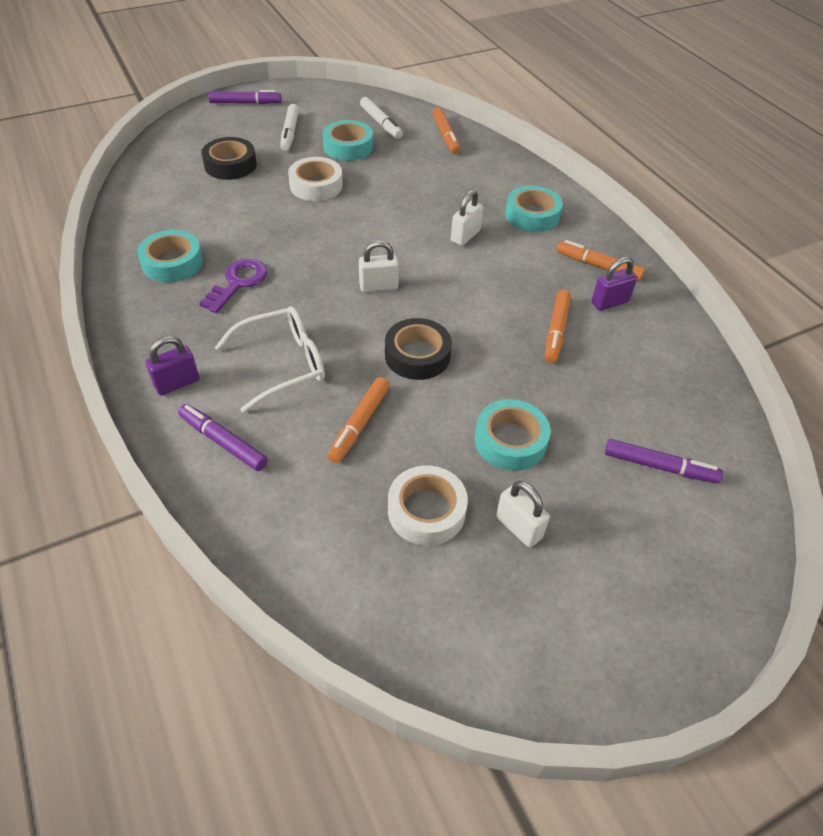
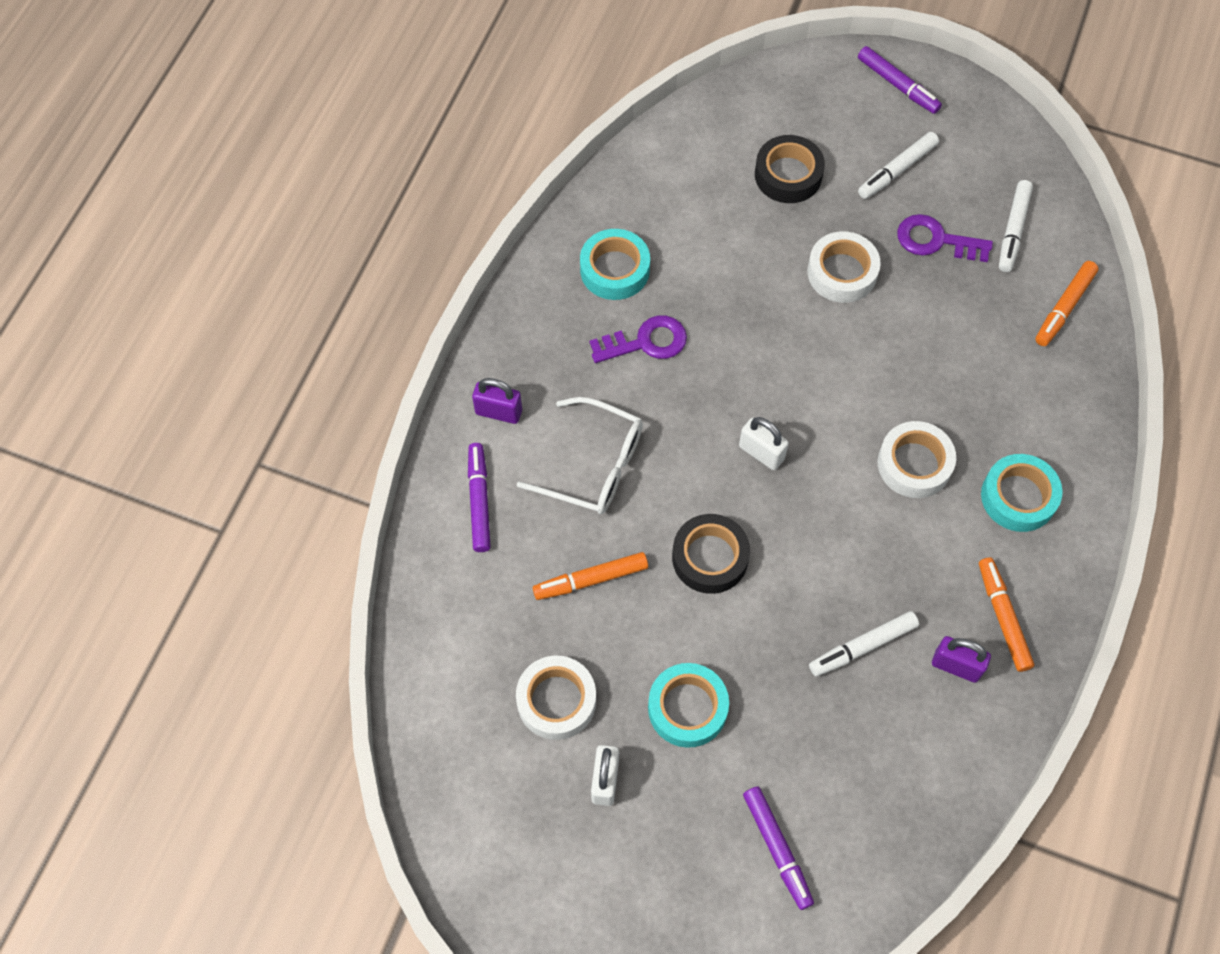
camera: 50 degrees right, 15 degrees up
turquoise tape [323,120,373,161] -> purple key [897,214,993,262]
white padlock [451,190,483,246] -> white tape [877,421,956,498]
orange marker [545,290,571,363] -> white marker [809,611,919,677]

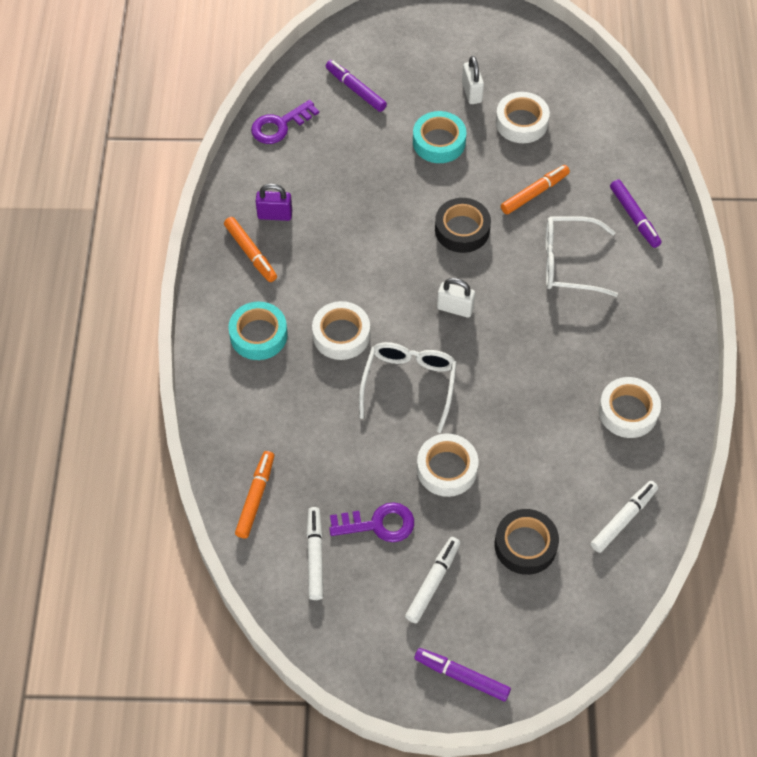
camera: 160 degrees right, 5 degrees down
purple padlock [472,378,522,424] -> none
turquoise tape [580,229,650,300] -> white tape [598,377,661,438]
purple key [589,315,687,363] -> purple key moved to [251,100,319,144]
white marker [809,611,919,677] -> white marker moved to [591,481,658,553]
none -> white glasses [359,342,457,433]

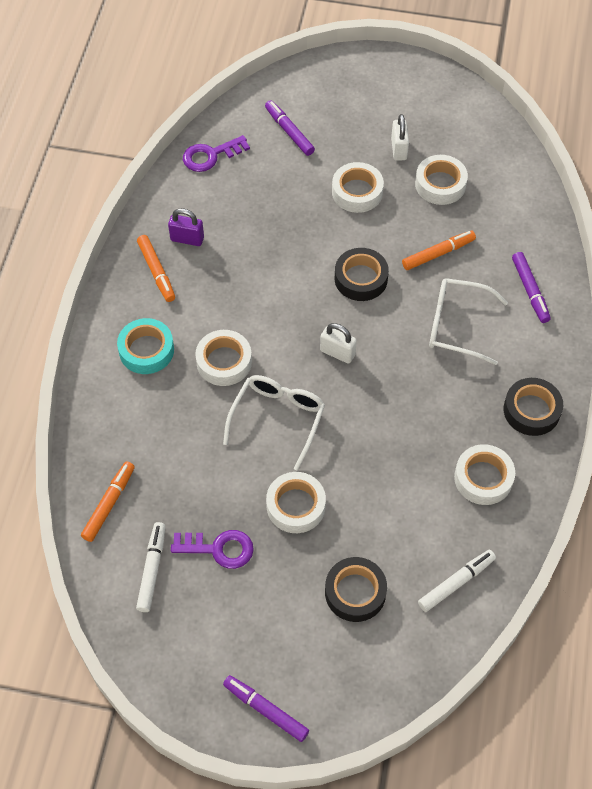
camera: 10 degrees right, 0 degrees up
white marker [405,537,460,623] -> none
turquoise tape [413,111,467,163] -> white tape [332,162,384,213]
none -> black tape [504,378,563,436]

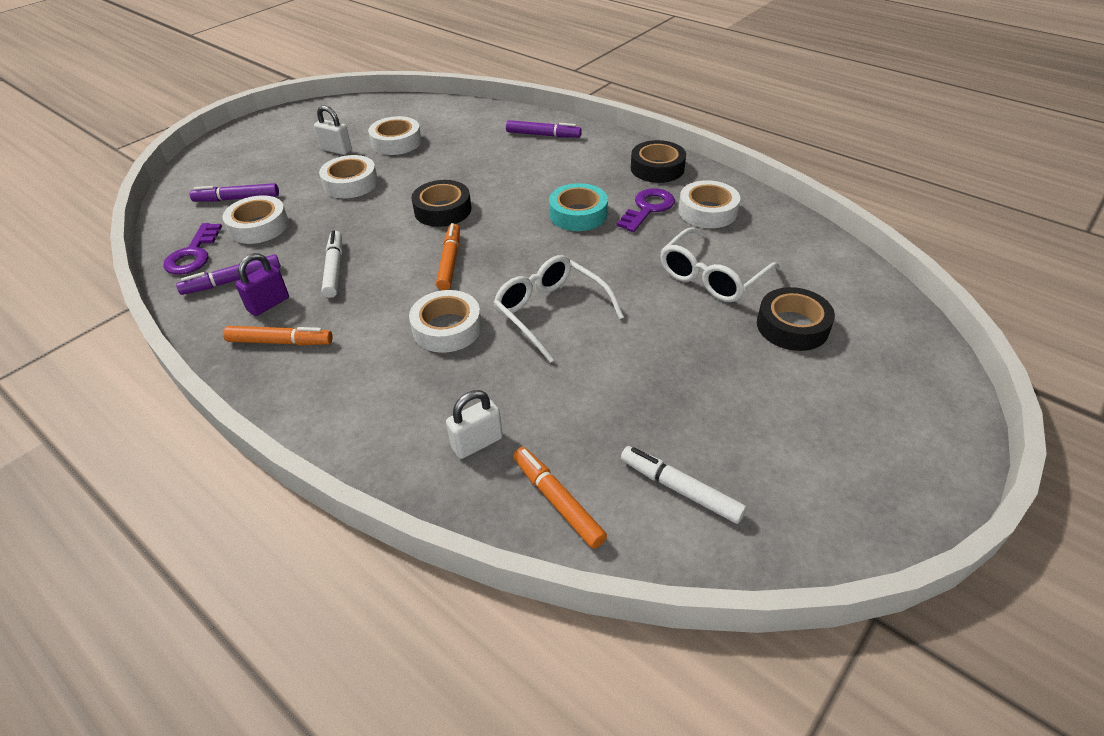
camera: 60 degrees left, 15 degrees down
turquoise tape [117,318,174,374] -> turquoise tape moved to [549,183,608,231]
purple key [171,530,254,569] -> purple key moved to [617,188,675,232]
purple marker [223,675,309,742] -> purple marker moved to [176,254,281,295]
white tape [266,472,326,533] -> white tape moved to [222,195,289,244]
white padlock [320,323,357,364] -> white padlock moved to [446,390,503,459]
orange marker [402,230,476,270] -> orange marker moved to [436,223,460,290]
white marker [418,550,496,612] -> white marker moved to [322,230,342,298]
white glasses [429,278,508,365] -> white glasses moved to [660,227,780,302]

